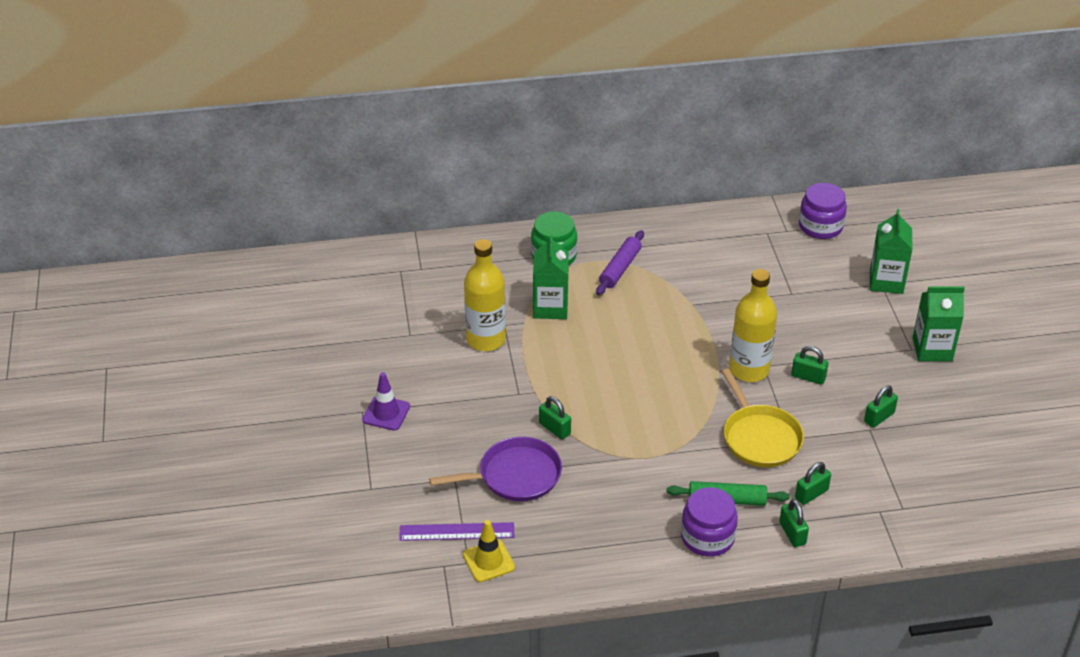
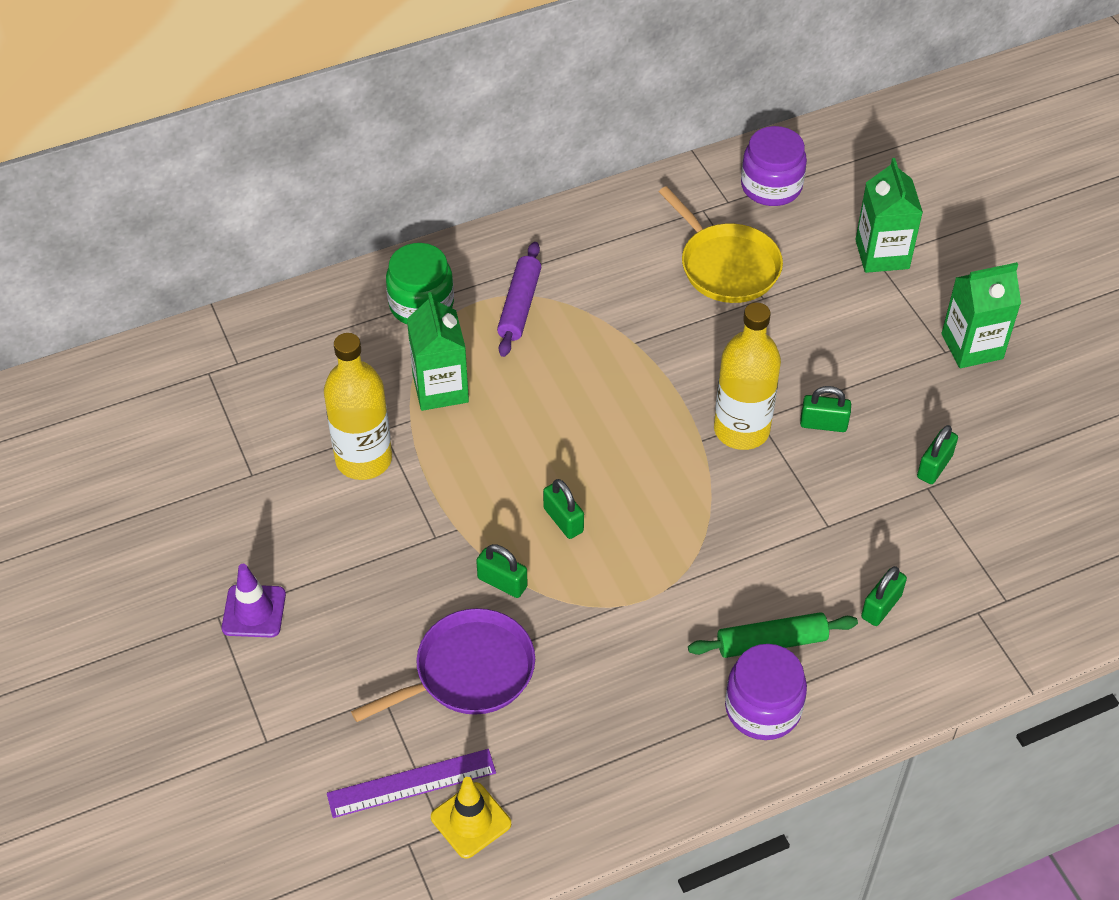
camera: 15 degrees left, 10 degrees up
yellow pan [721,369,804,467] -> yellow pan moved to [659,186,783,303]
green padlock [779,499,809,547] -> green padlock moved to [543,479,584,539]

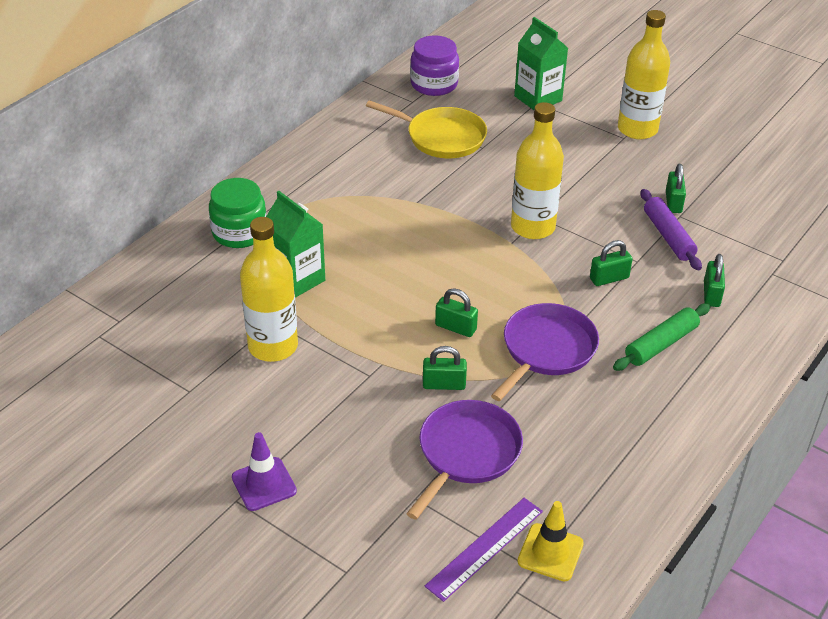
camera: 30 degrees left, 10 degrees down
purple rolling pin [497,242,541,357] -> purple rolling pin moved to [641,189,702,270]
purple jar [725,644,807,740] -> none
green padlock [800,386,851,432] -> green padlock moved to [590,240,633,286]
green carton [942,262,1021,368] -> yellow bottle [618,10,670,140]
none -> purple pan [491,303,599,401]

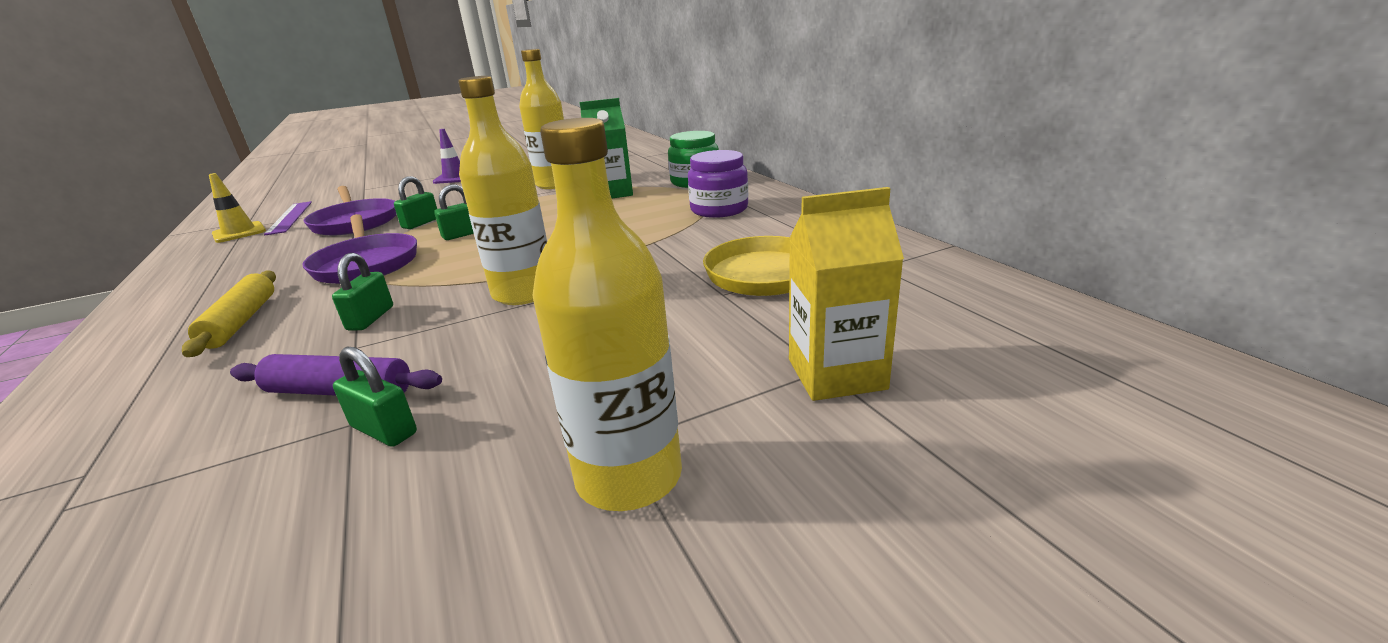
camera: 120 degrees right, 15 degrees down
purple jar [410,35,459,96] -> purple jar moved to [688,150,748,218]
green carton [514,17,568,110] -> yellow carton [789,187,904,401]
green rolling pin [613,303,711,371] -> yellow rolling pin [182,271,276,357]
green padlock [704,254,725,307] -> none

